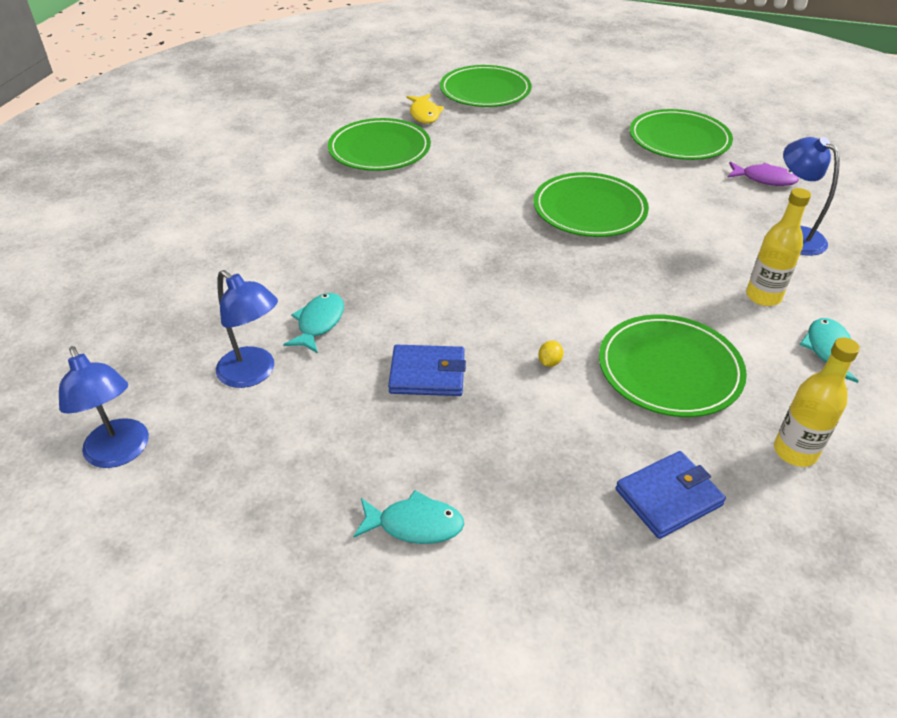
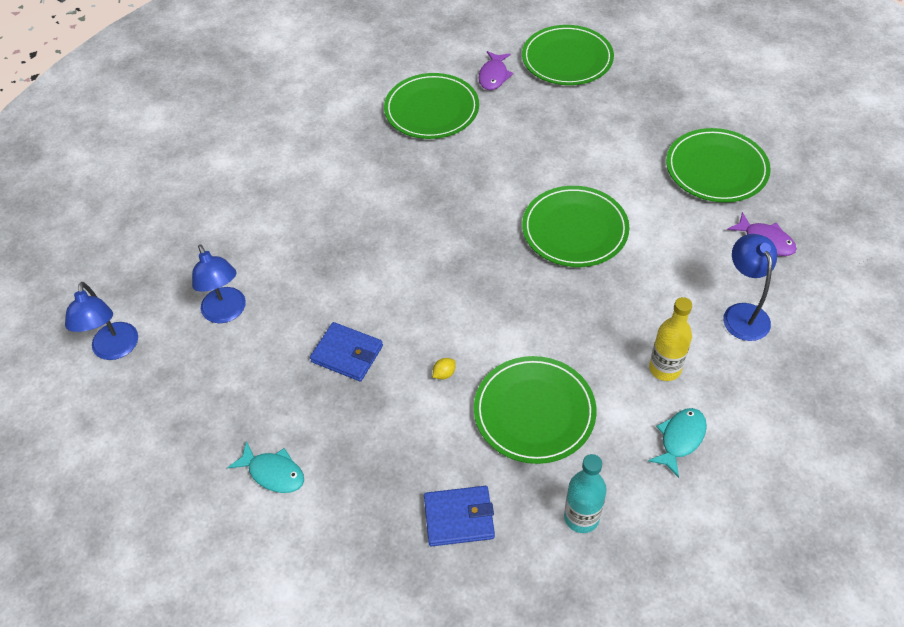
camera: 25 degrees right, 10 degrees up
turquoise fish [283,293,344,353] -> none
yellow fish [406,94,444,123] -> purple fish [478,51,514,90]
yellow bottle [774,337,860,467] -> turquoise bottle [564,454,607,533]

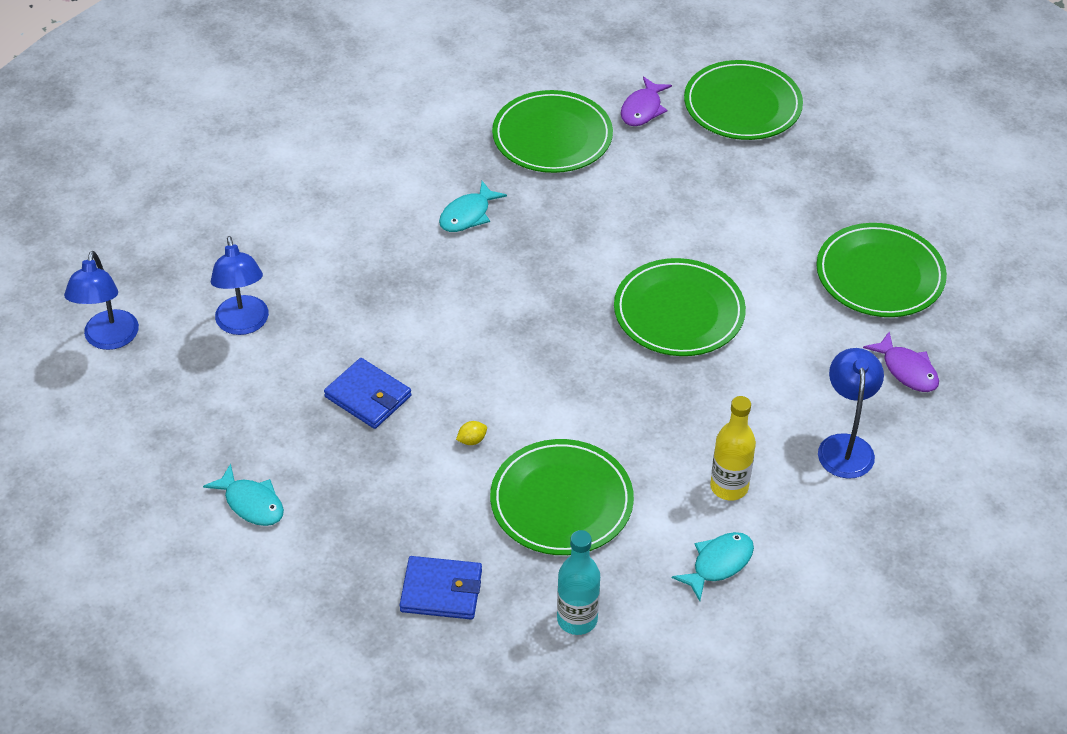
camera: 10 degrees right, 5 degrees down
none -> turquoise fish [439,181,507,232]

